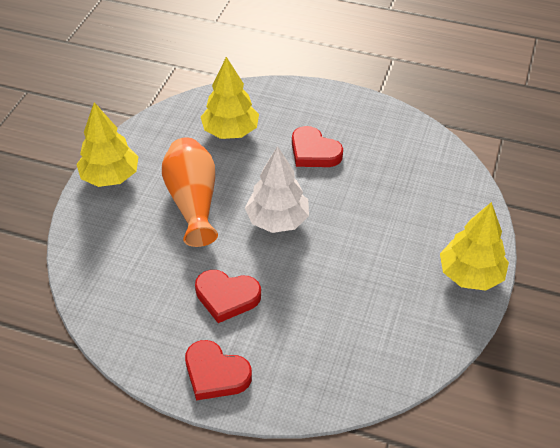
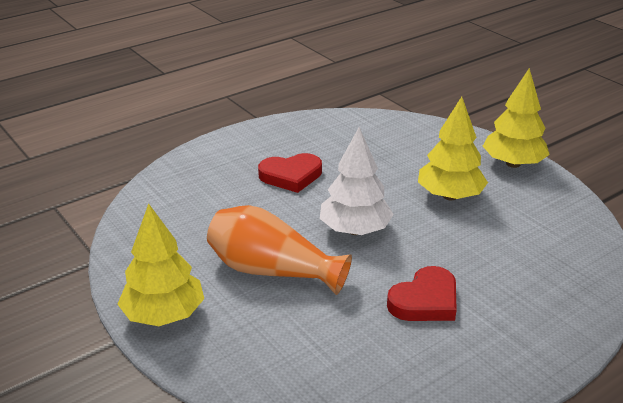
camera: 55 degrees left, 15 degrees down
red heart [185,340,252,400] -> none
yellow tree [201,57,259,139] -> yellow tree moved to [418,97,488,200]

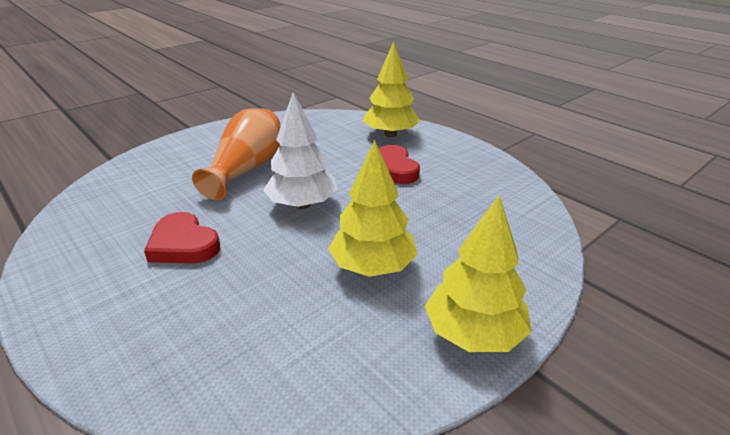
camera: 85 degrees right, 0 degrees up
yellow tree [117,203,204,326] -> yellow tree moved to [363,41,420,137]

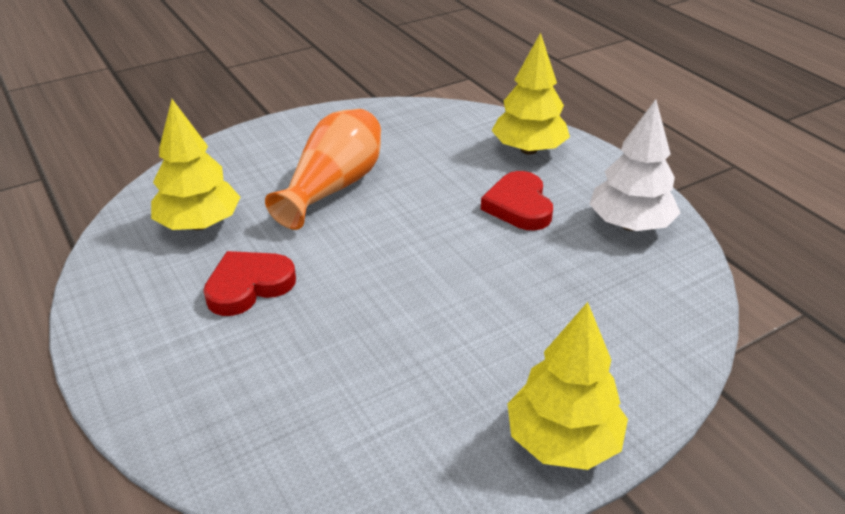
camera: 10 degrees right, 5 degrees up
red heart [144,212,220,264] -> red heart turned 90 degrees clockwise [203,251,296,316]
white tree [263,92,338,209] -> white tree moved to [589,99,680,231]
yellow tree [328,140,418,277] -> yellow tree moved to [151,99,241,230]

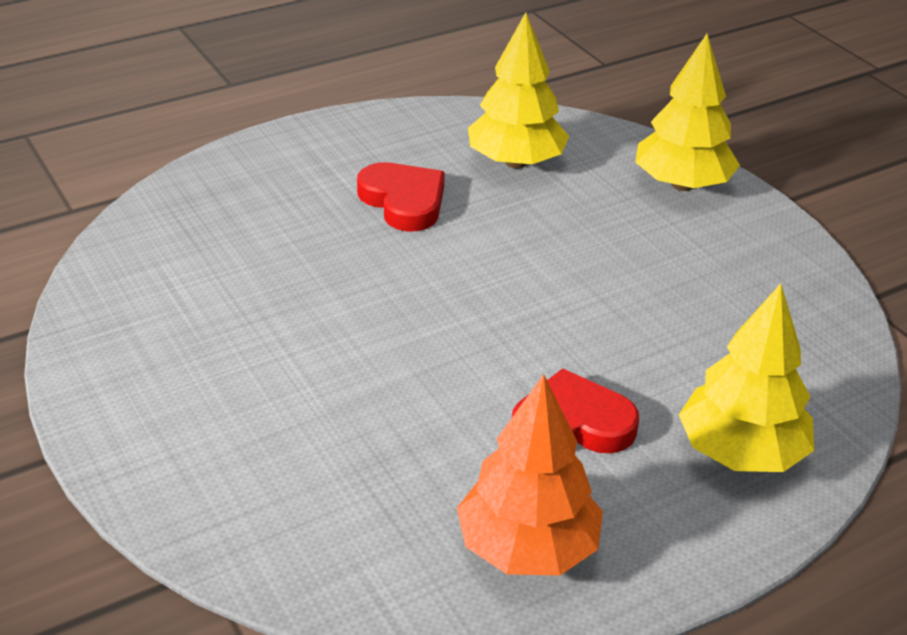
camera: 90 degrees right, 0 degrees up
orange vase [265,109,381,230] -> none
yellow tree [507,302,628,470] -> yellow tree moved to [635,34,740,191]
white tree [589,99,680,231] -> orange tree [457,374,603,576]

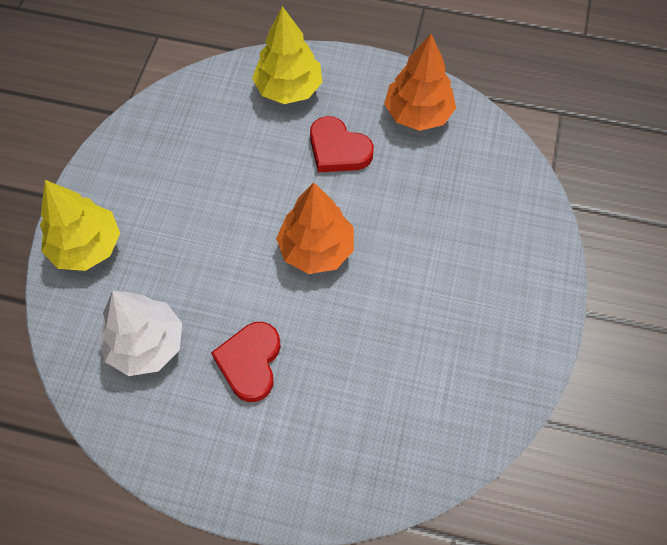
camera: 135 degrees left, 25 degrees up
yellow tree [468,12,569,169] -> white tree [99,290,182,376]
none -> orange tree [276,183,354,274]

